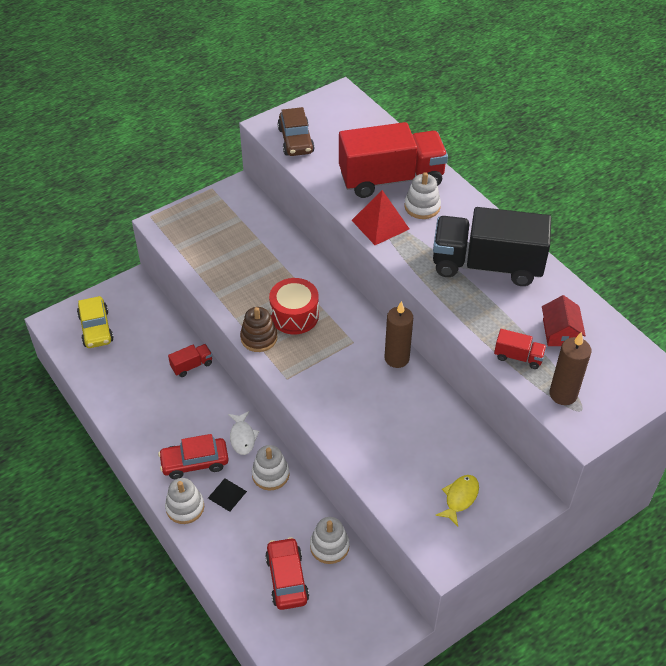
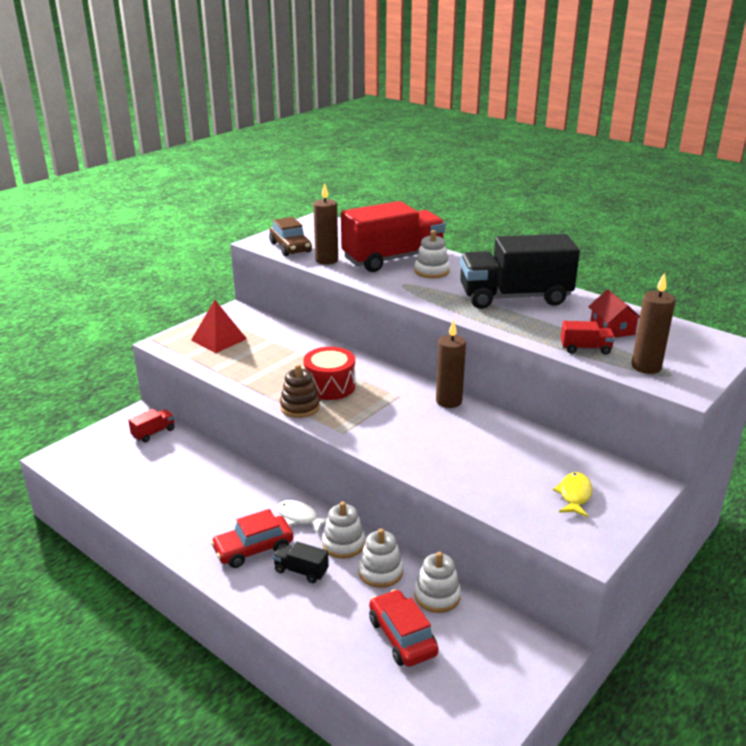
camera: 15 degrees left, 20 degrees down
yellow car [77,296,114,348] -> none
white stacking toy [165,478,204,524] -> white stacking toy moved to [358,529,403,588]
red truck [168,344,212,377] -> red truck moved to [128,409,175,442]
black pyramid [208,478,247,512] -> black truck [273,542,329,583]
white fish [228,411,260,455] -> white fish turned 150 degrees clockwise [277,500,327,533]
red pyramid [351,190,409,245] -> red pyramid moved to [191,300,247,353]
none -> brown candle [313,183,338,265]

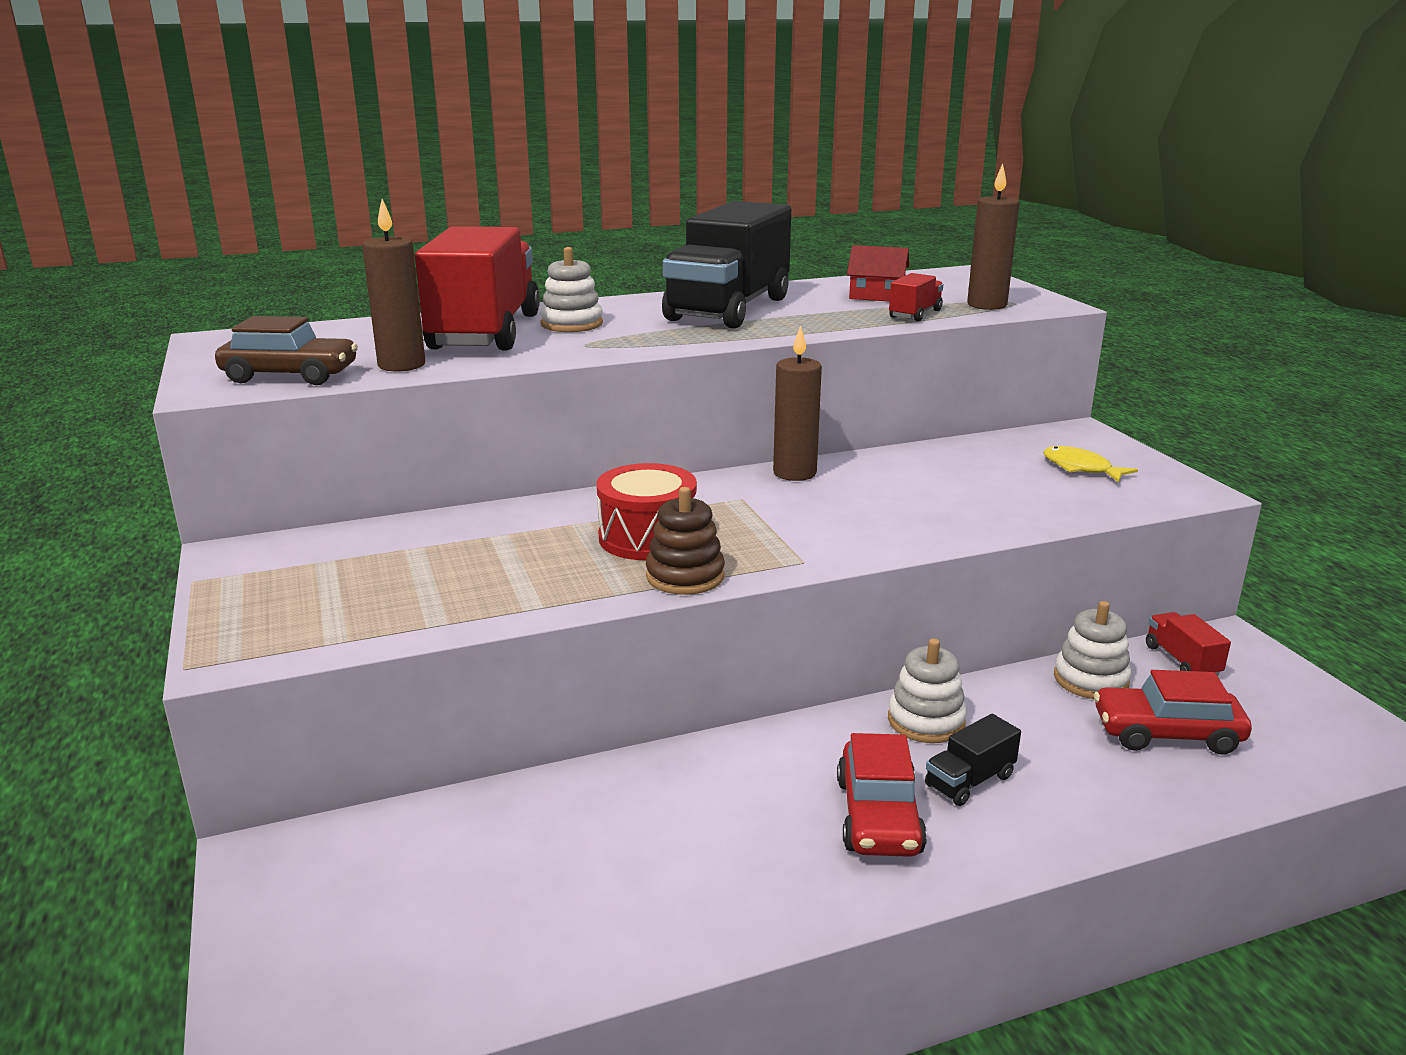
camera: 60 degrees left, 5 degrees down
red truck [128,409,175,442] -> red truck moved to [1146,612,1231,676]
red pyramid [191,300,247,353] -> none
white fish [277,500,327,533] -> none
white stacking toy [358,529,403,588] -> none

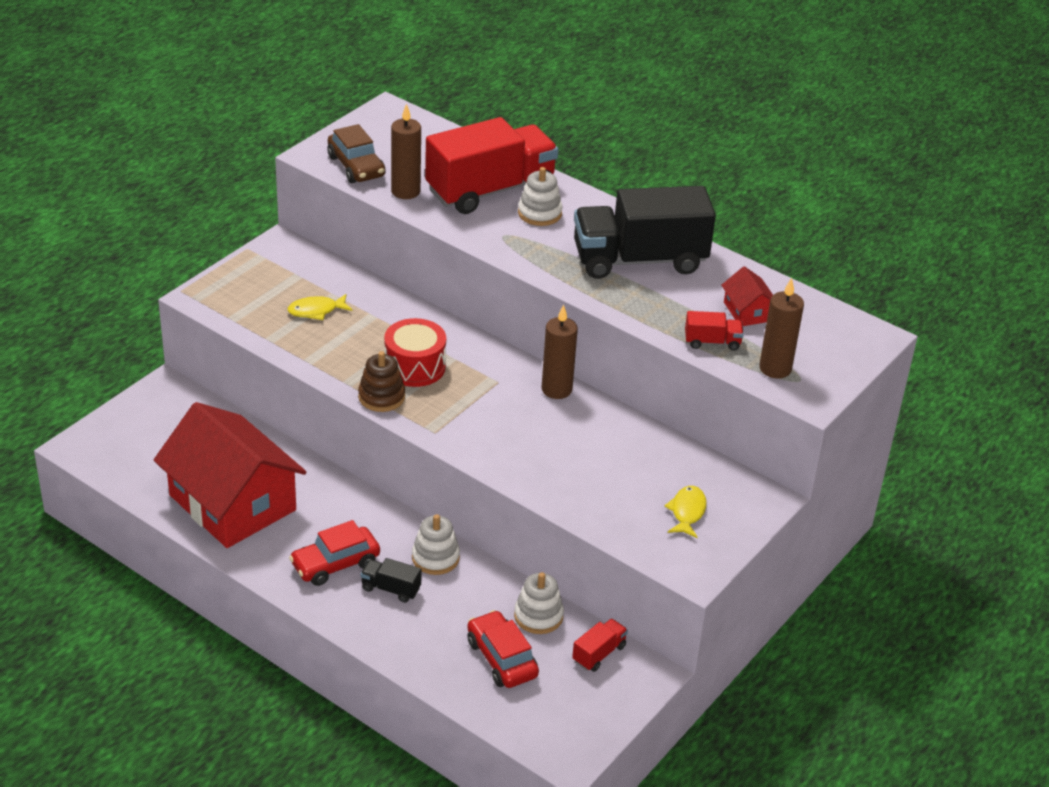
camera: 55 degrees right, 15 degrees up
none -> red house [154,402,307,548]
none -> yellow fish [287,294,352,320]

